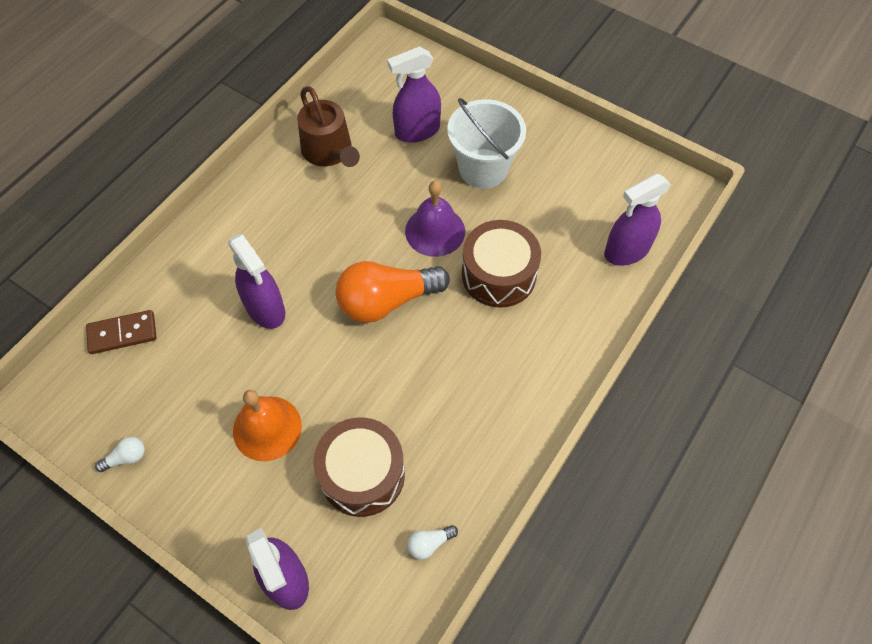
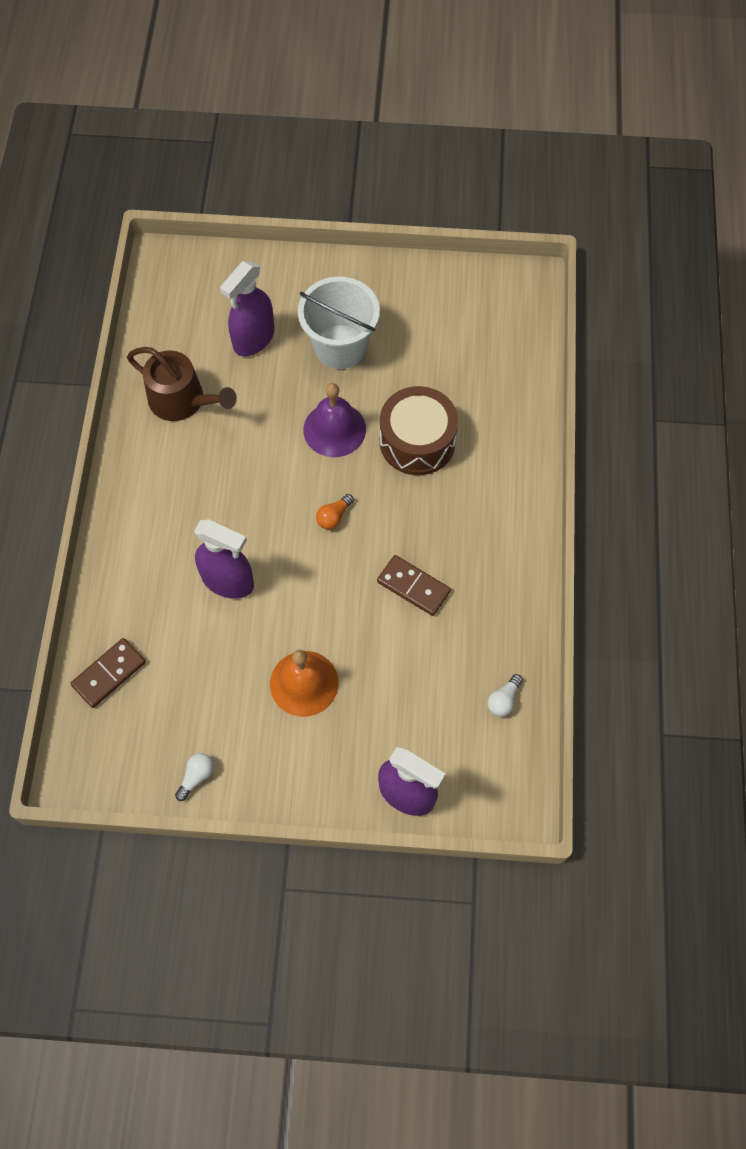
camera: 30 degrees left, 5 degrees up
brown drum [314,417,405,517] -> none
orange light bulb [336,261,450,323] -> orange light bulb [316,494,354,529], size x0.40
purple spray bottle [604,174,671,266] -> none
none -> brown domino [377,555,451,616]

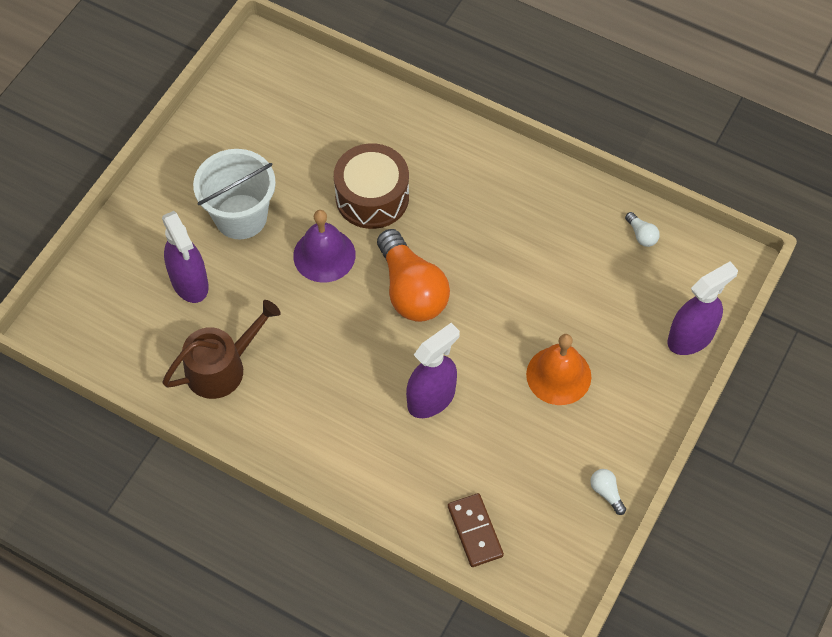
camera: 65 degrees left, 5 degrees down
orange light bulb [316,494,354,529] -> orange light bulb [377,229,450,322], size x2.48
brown domino [377,555,451,616] -> none

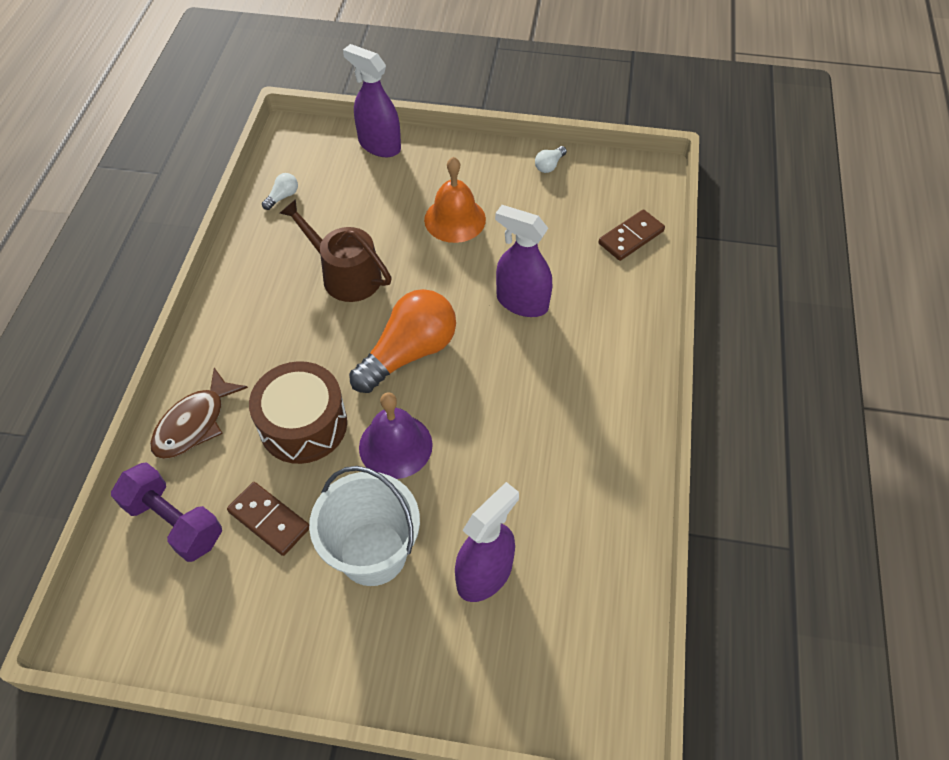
camera: 110 degrees left, 5 degrees down
brown watering can [162,300,281,399] -> brown watering can moved to [280,199,392,302]
none -> purple dumbbell [111,462,222,562]
none -> brown fish [150,368,248,459]
none -> brown domino [227,482,309,556]

